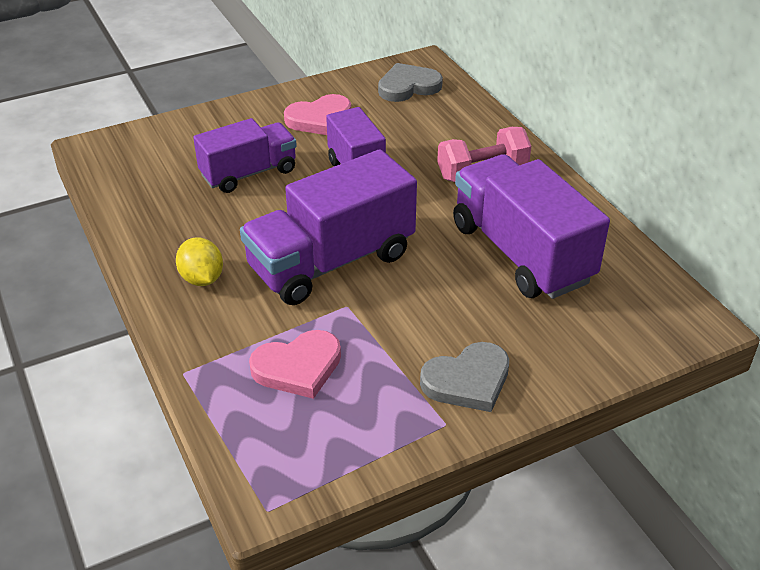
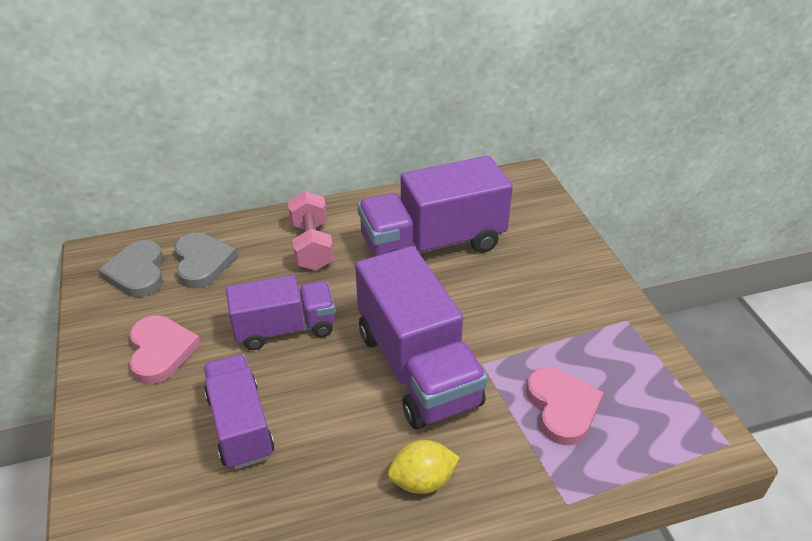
camera: 80 degrees left, 0 degrees up
grey heart [420,342,509,412] -> grey heart moved to [174,233,237,288]

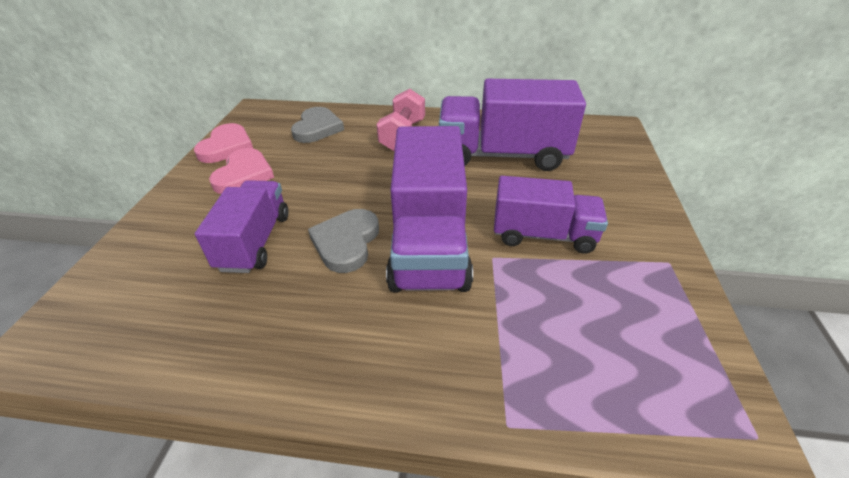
camera: 25 degrees right, 0 degrees up
grey heart [98,240,163,297] -> grey heart moved to [308,209,379,273]
purple truck [226,275,335,350] -> purple truck moved to [494,176,608,254]
yellow lemon [388,440,460,494] -> none
pink heart [526,367,604,445] -> pink heart moved to [194,123,253,163]

